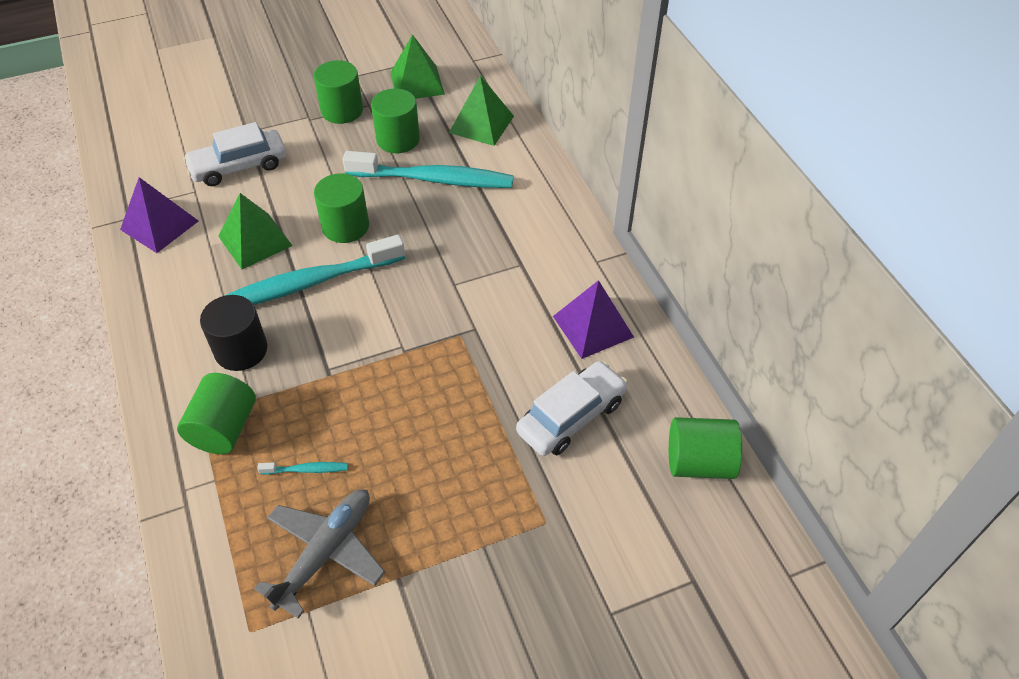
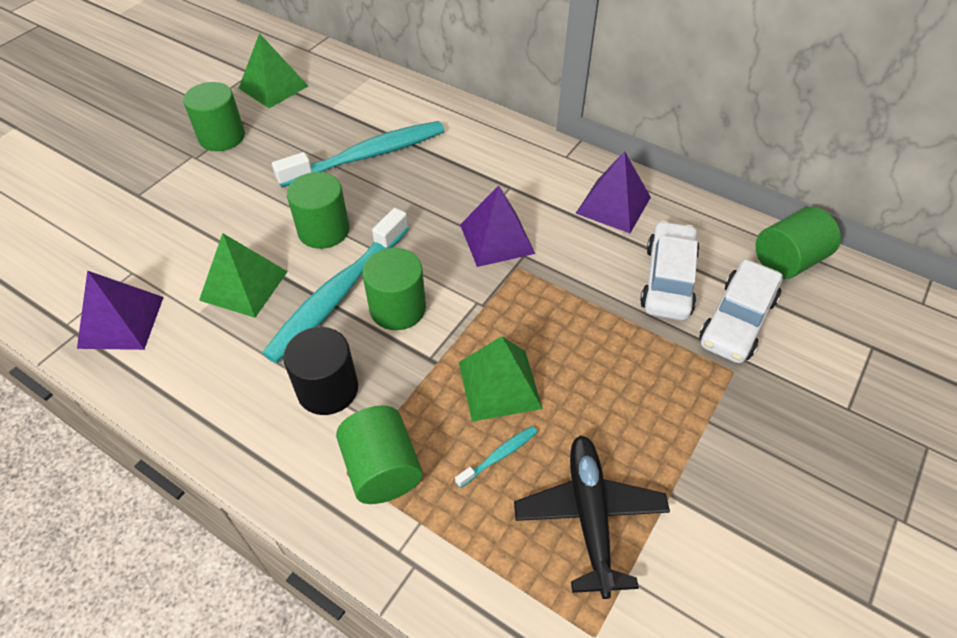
camera: 35 degrees left, 0 degrees up
white car [183,122,286,186] -> white car moved to [699,260,783,363]
grey plane [254,489,385,619] -> black plane [514,435,670,599]
green cylinder [371,88,420,153] -> green cylinder moved to [362,248,426,330]
green pyramid [449,76,514,146] -> green pyramid moved to [459,336,543,422]
none -> purple pyramid [460,185,535,267]

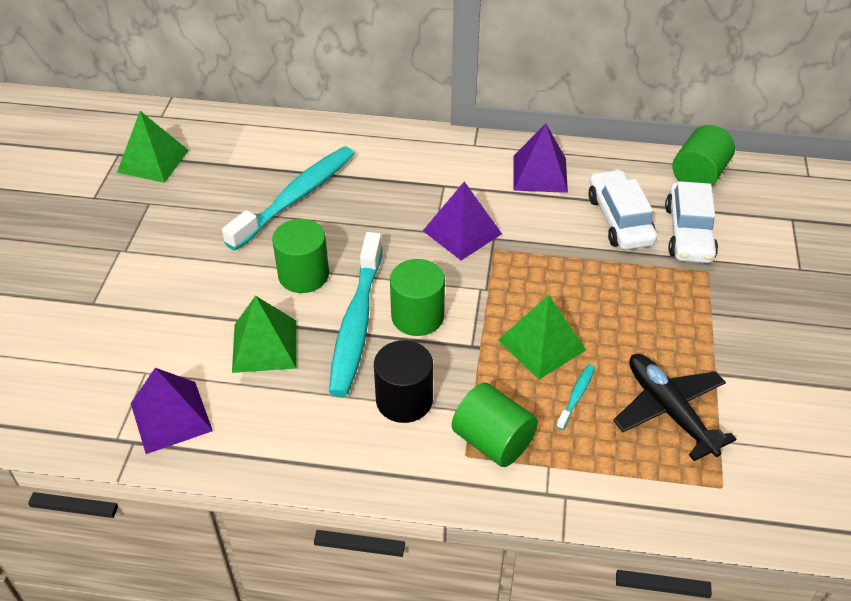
camera: 25 degrees left, 5 degrees down
green cylinder [183,82,245,151] -> none

